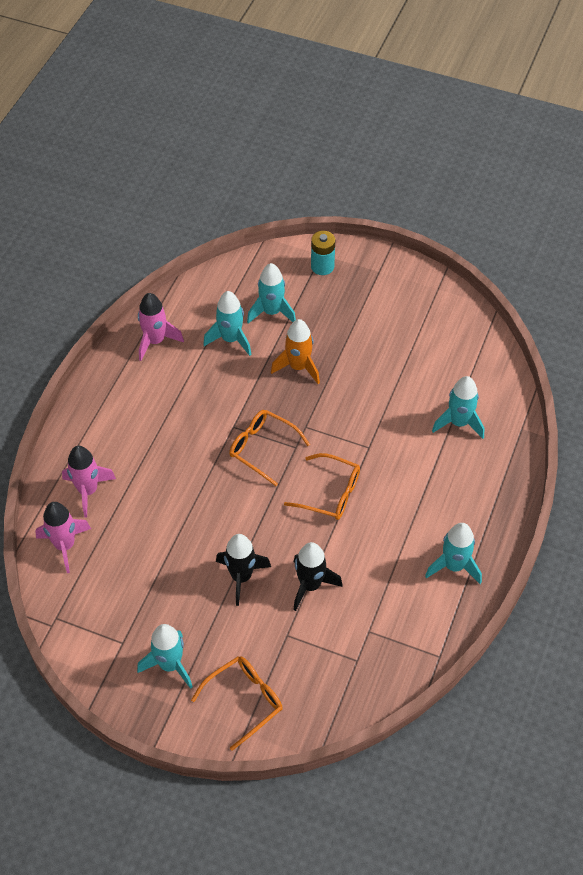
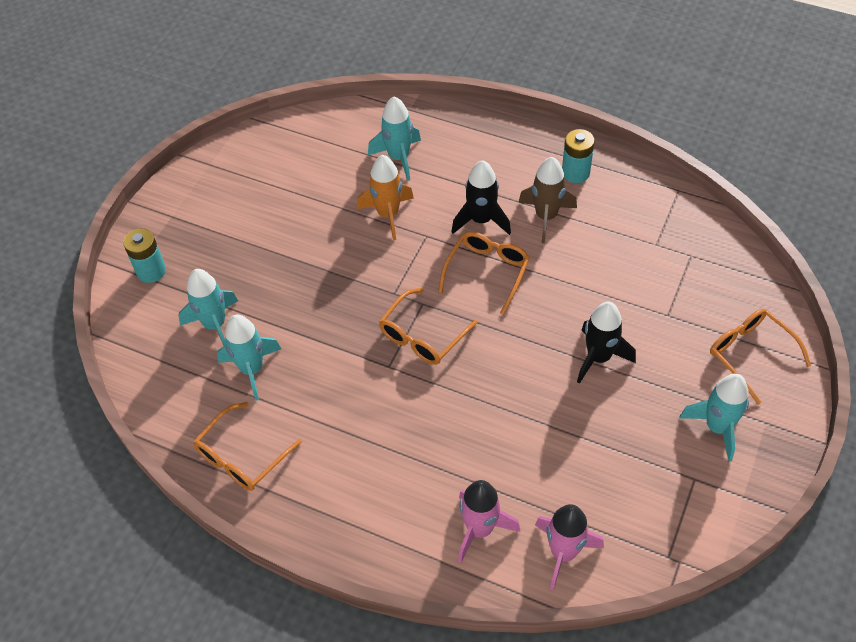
camera: 85 degrees left, 0 degrees up
pink rocket [138,293,184,361] -> orange glasses [193,402,302,491]
orange rocket [271,319,320,384] -> orange rocket moved to [357,155,414,241]
black rocket [293,542,343,611] -> black rocket moved to [451,160,511,235]
turquoise rocket [425,523,482,584] -> turquoise battery [562,129,595,183]
none -> brown rocket [518,157,577,243]

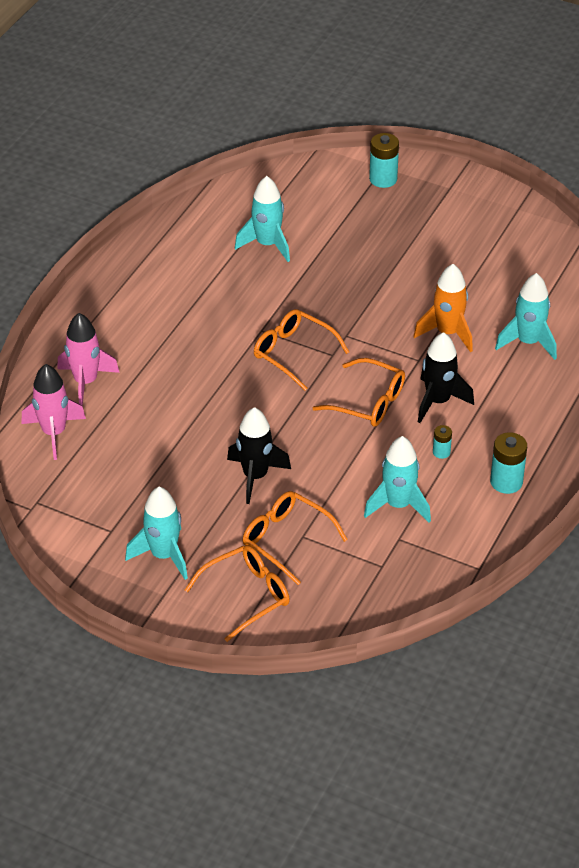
camera: 90 degrees right, 10 degrees down
turquoise rocket [179,269,238,346] -> turquoise rocket moved to [364,436,431,523]
orange glasses [193,402,302,491] -> orange glasses moved to [243,491,348,585]
brown rocket [518,157,577,243] -> turquoise battery [433,425,452,459]

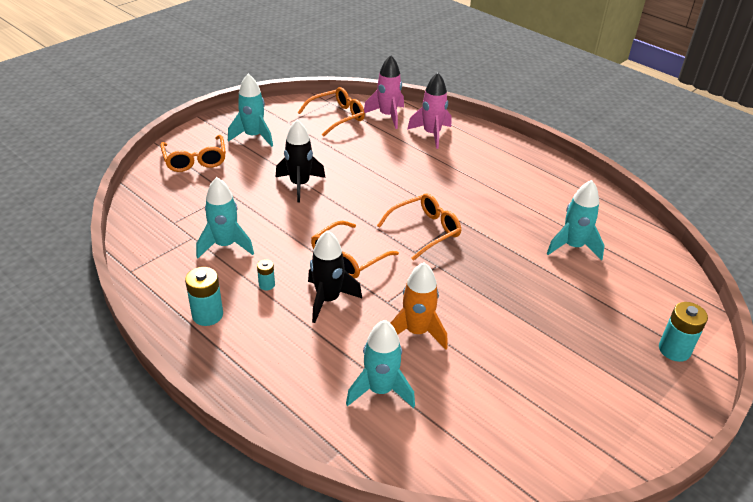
camera: 105 degrees right, 5 degrees down
orange glasses [243,491,348,585] -> orange glasses moved to [298,87,365,137]

